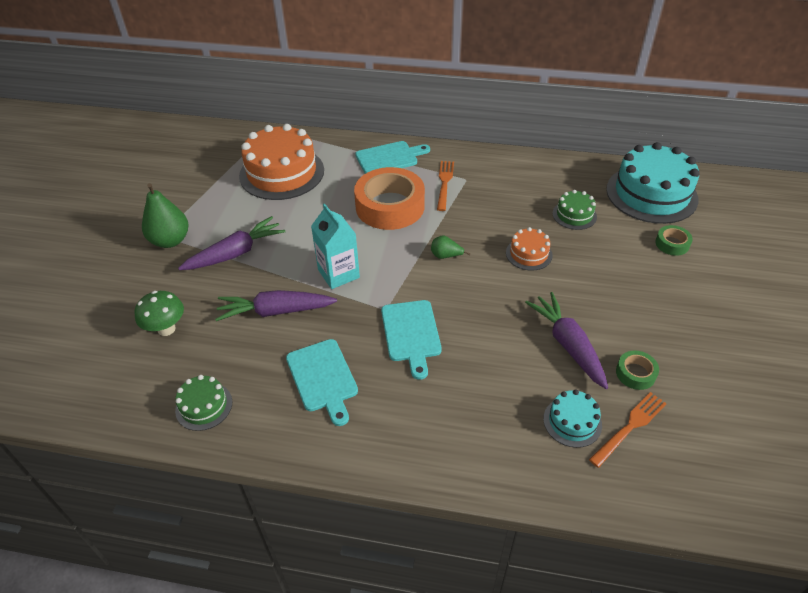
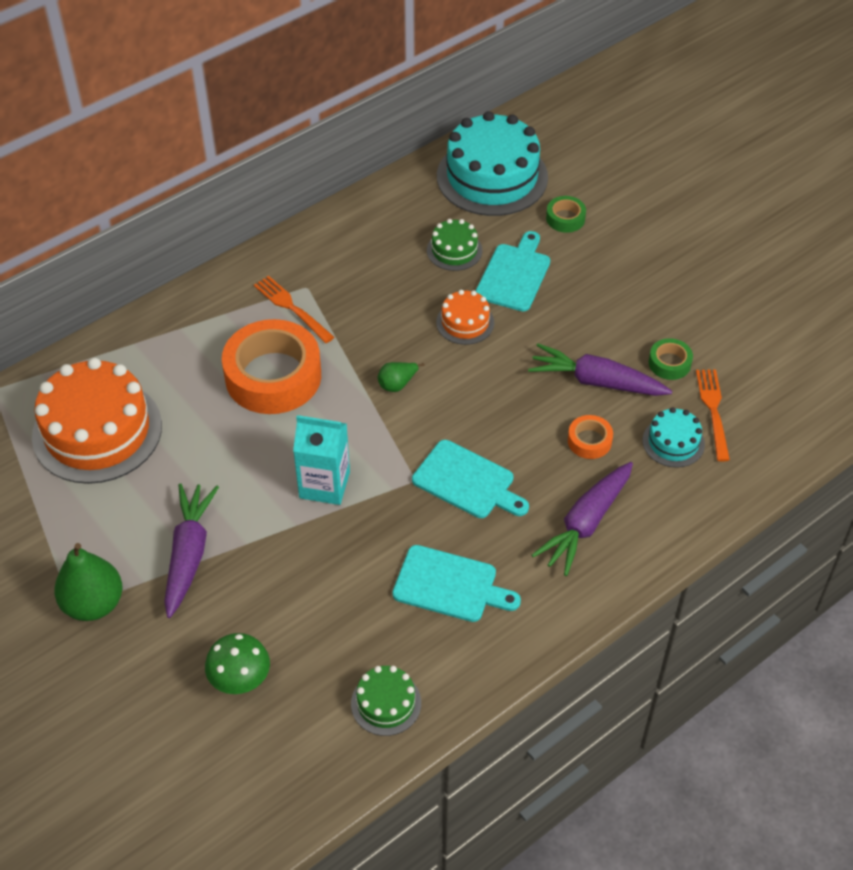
camera: 50 degrees left, 5 degrees up
purple carrot [215,290,337,321] -> purple carrot moved to [532,462,633,576]
turquoise cutting board [355,141,430,174] -> turquoise cutting board moved to [476,231,550,312]
none -> orange tape [568,415,613,459]

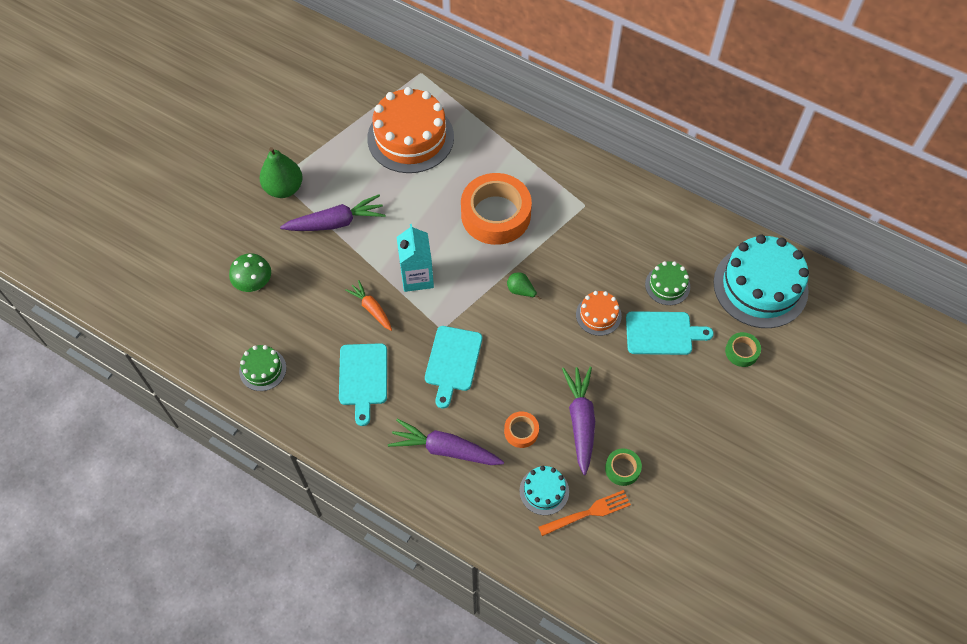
camera: 70 degrees right, 10 degrees up
orange fork [254,276,334,343] -> none
none -> orange carrot [345,280,392,331]

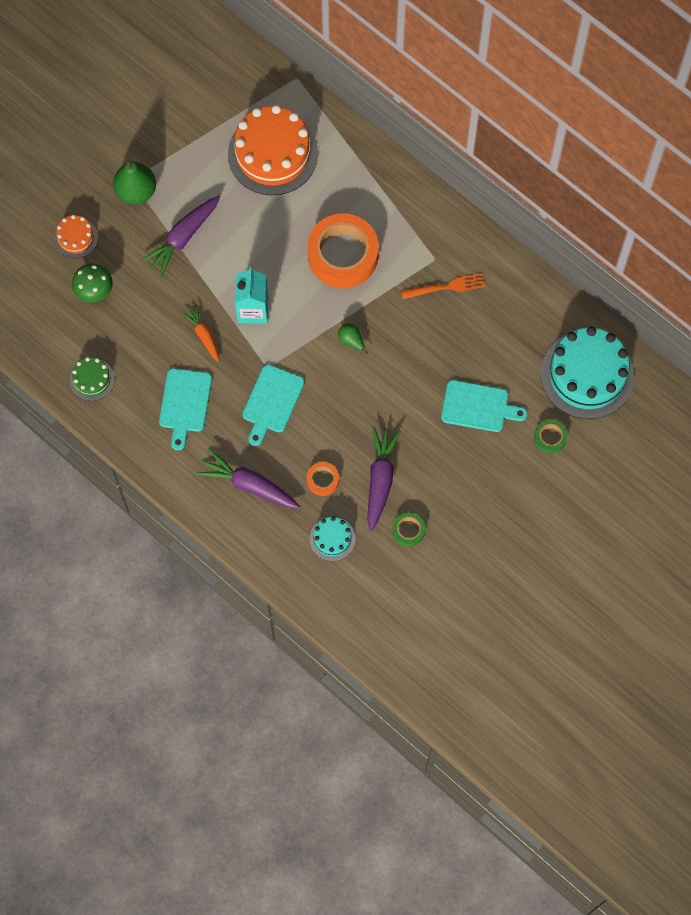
camera: 10 degrees right, 10 degrees up
purple carrot [280,195,386,231] -> purple carrot turned 135 degrees clockwise [141,195,220,277]
orange fork [539,490,631,536] -> orange fork moved to [401,273,485,299]
orange cake [576,291,622,336] -> orange cake moved to [54,215,98,258]
green cake [645,261,690,305] -> none

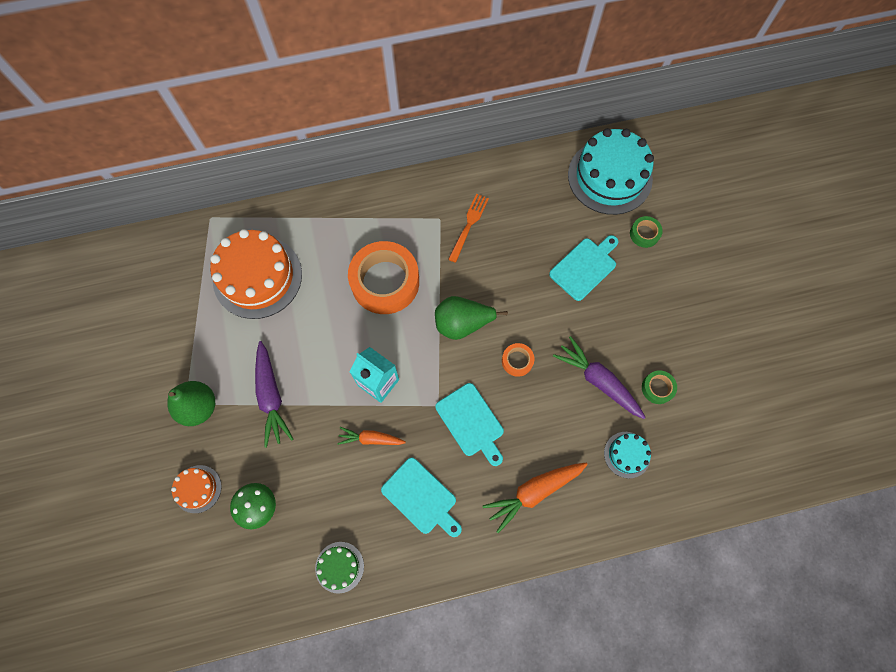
camera: 55 degrees left, 0 degrees up
purple carrot [197,449,300,509] -> orange carrot [482,463,588,533]
orange tape [307,462,339,496] -> orange tape moved to [502,343,535,377]
green pear [338,323,368,355] -> green pear [435,296,508,340], size x1.94

